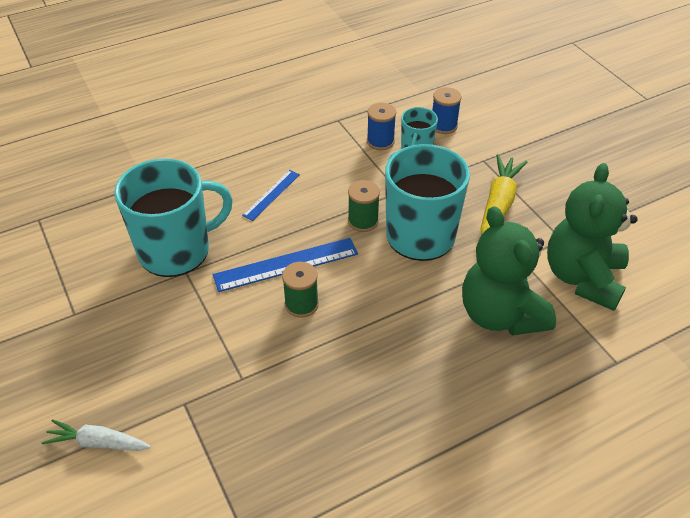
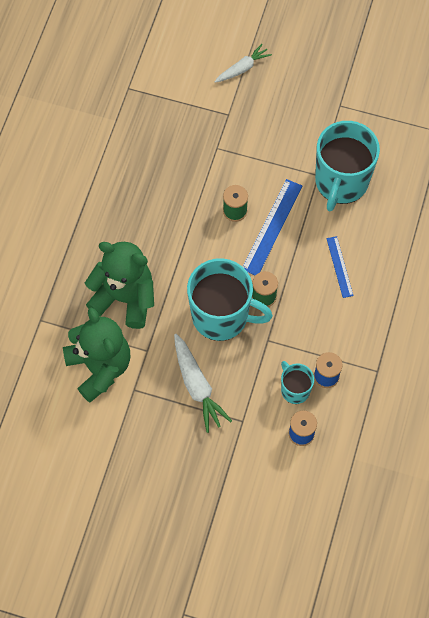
camera: 135 degrees right, 20 degrees up
yellow carrot [480,154,527,235] -> white carrot [174,334,232,433]

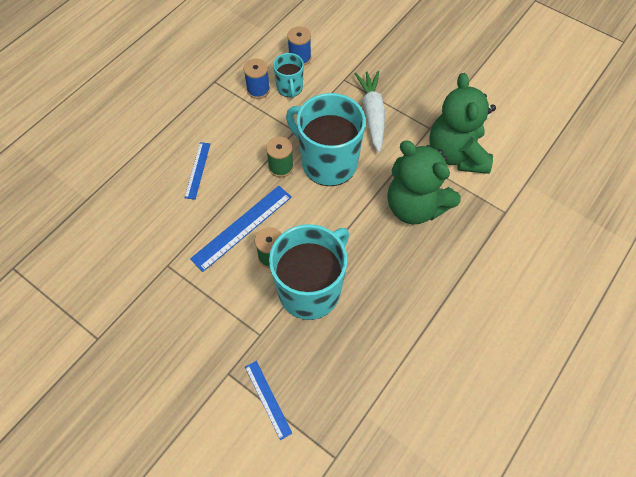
camera: 160 degrees left, 5 degrees down
white carrot [214,44,272,83] -> none
turquoise mug [315,121,380,211] -> turquoise mug moved to [269,224,349,320]
none -> blue ruler [245,361,292,440]

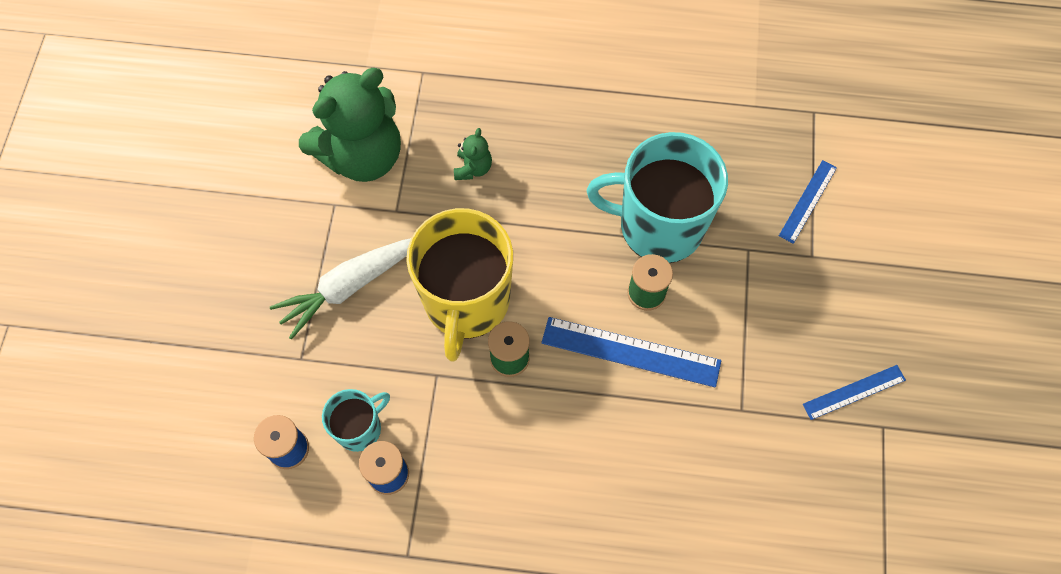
camera: 120 degrees left, 5 degrees up
blue ruler [184,142,210,200] -> blue ruler moved to [803,365,906,420]
turquoise mug [286,93,366,186] -> yellow mug [407,208,513,362]
green teddy bear [387,141,461,224] -> green teddy bear [454,128,492,180], size x0.41

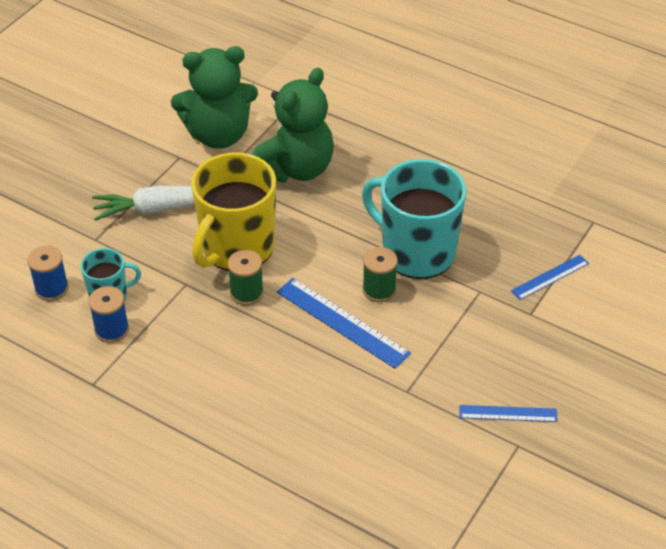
camera: 25 degrees right, 20 degrees down
green teddy bear [454,128,492,180] -> green teddy bear [251,68,334,183], size x2.42

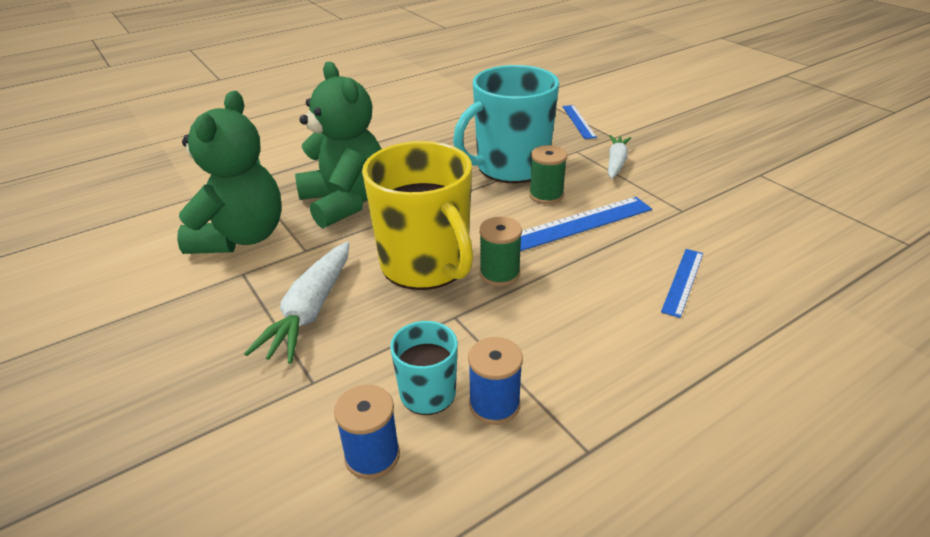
camera: 65 degrees left, 10 degrees down
blue ruler [459,405,558,422] -> blue ruler moved to [661,249,703,318]
none -> white carrot [608,135,631,179]

